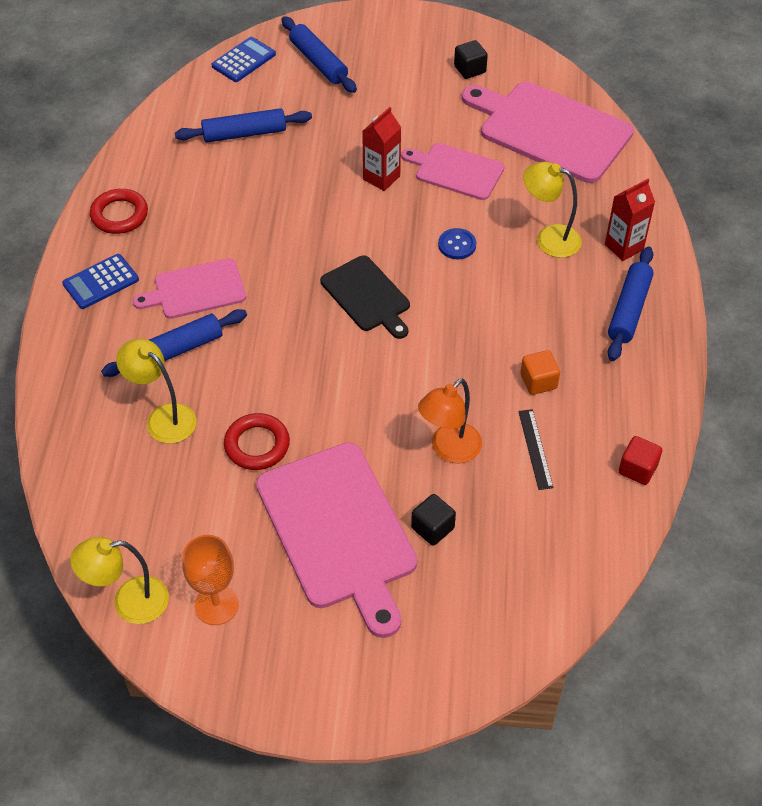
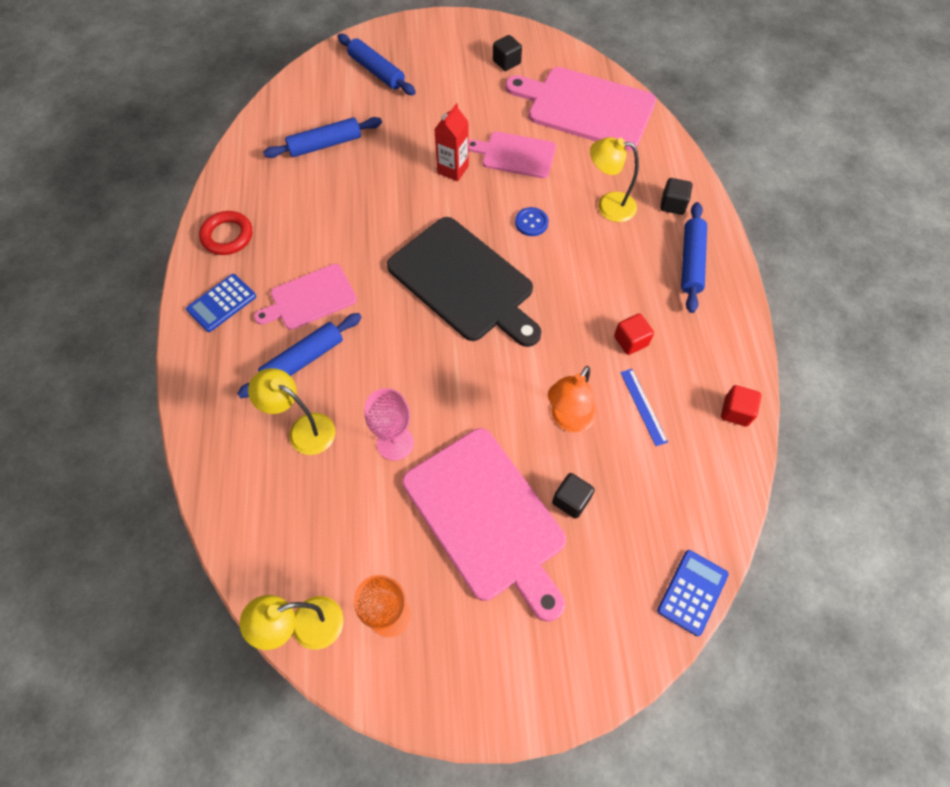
camera: 10 degrees left, 10 degrees up
blue calculator [211,37,276,82] -> blue calculator moved to [657,550,729,636]
red ring [224,413,290,470] -> pink goblet [365,388,414,461]
black cutting board [320,255,410,339] -> black cutting board [387,217,542,347], size x1.74
black ruler [518,409,553,490] -> blue ruler [620,369,668,446]
orange cube [520,350,560,395] -> red cube [614,313,654,355]
red carton [605,179,655,261] -> black cube [660,178,692,215]

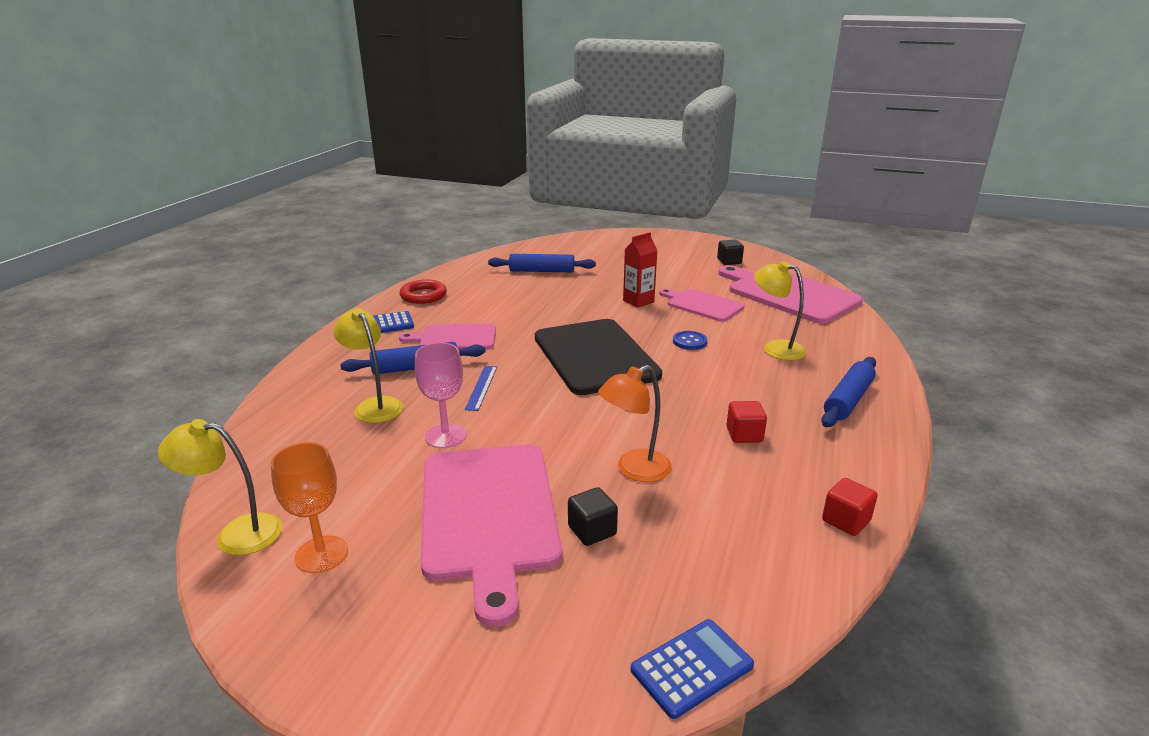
camera: 25 degrees right, 35 degrees down
blue rolling pin [338,34,416,95] -> none
blue ruler [620,369,668,446] -> blue ruler moved to [465,366,497,411]
black cube [660,178,692,215] -> none

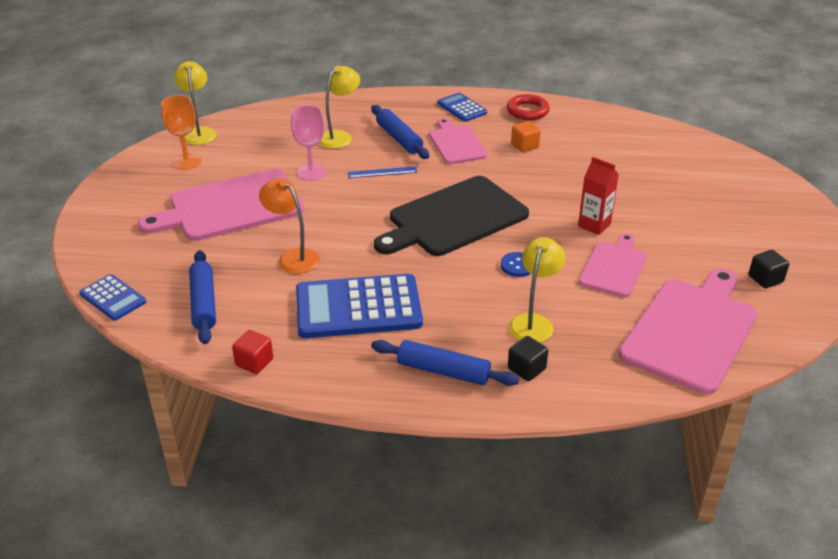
camera: 75 degrees right, 10 degrees up
blue rolling pin [488,254,596,272] -> blue rolling pin moved to [189,250,216,344]
black cube [568,487,618,546] -> black cube moved to [508,336,548,381]
red cube [726,401,767,443] -> blue calculator [296,274,423,338]
none -> orange cube [511,121,541,152]

